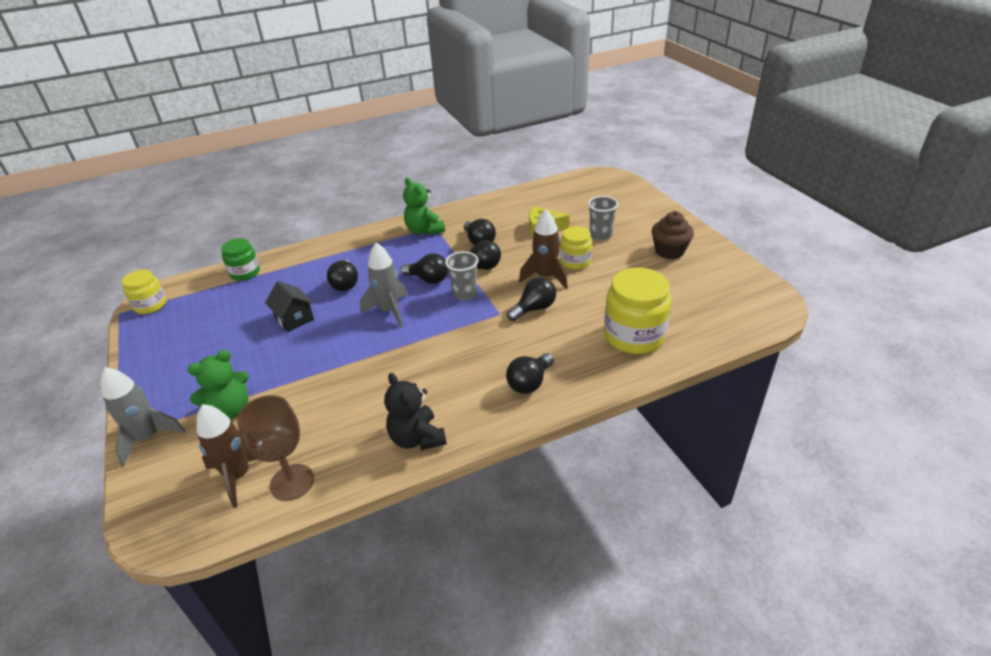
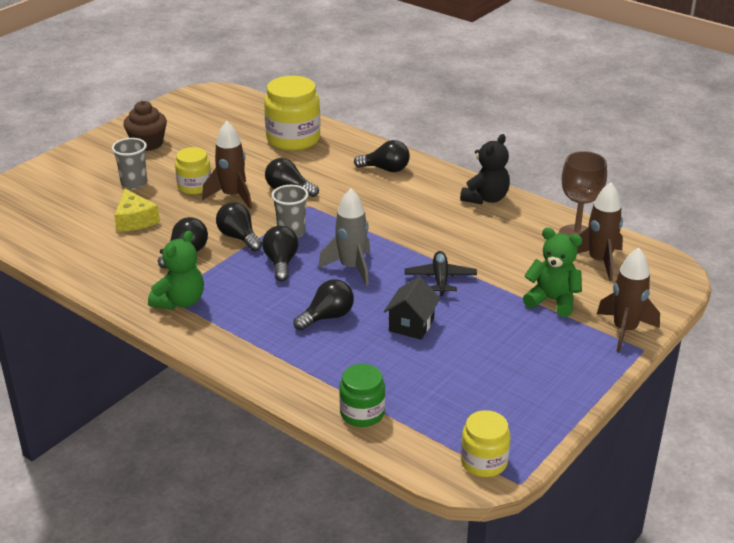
camera: 120 degrees left, 5 degrees down
grey rocket [100,367,185,466] -> brown rocket [597,247,660,352]
none -> black plane [405,251,477,296]

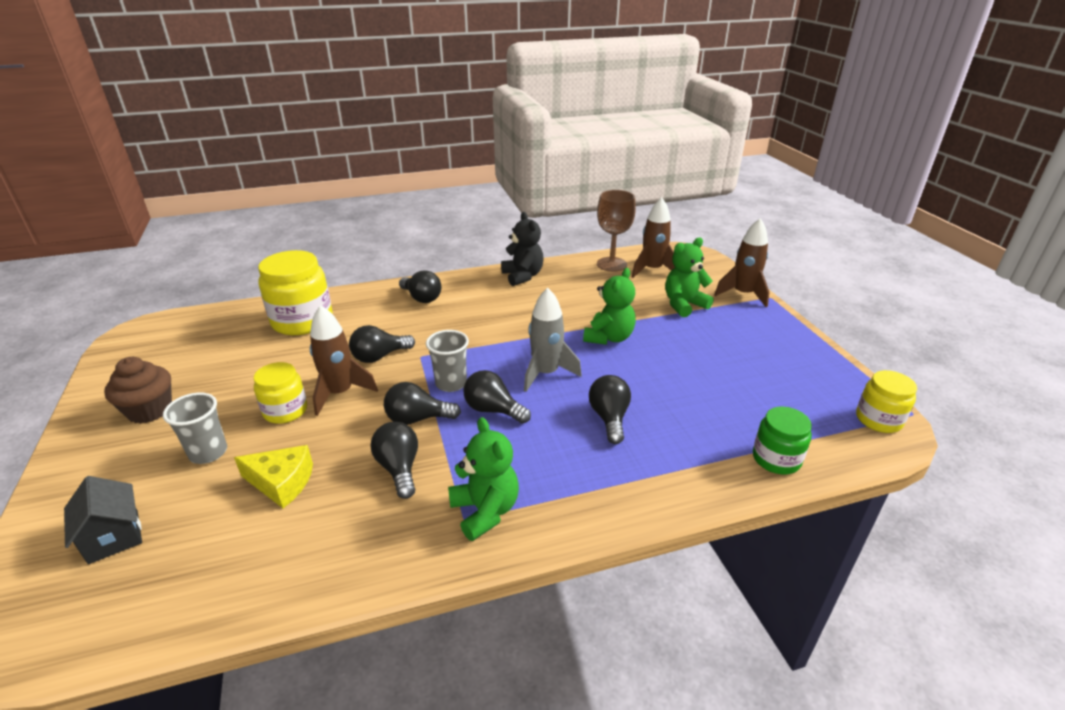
camera: 55 degrees left, 0 degrees up
black light bulb [354,140,410,172] -> black light bulb turned 90 degrees clockwise [399,270,441,303]
black house [384,276,440,340] -> black house moved to [64,476,142,564]
black plane [405,251,477,296] -> green teddy bear [583,268,636,345]

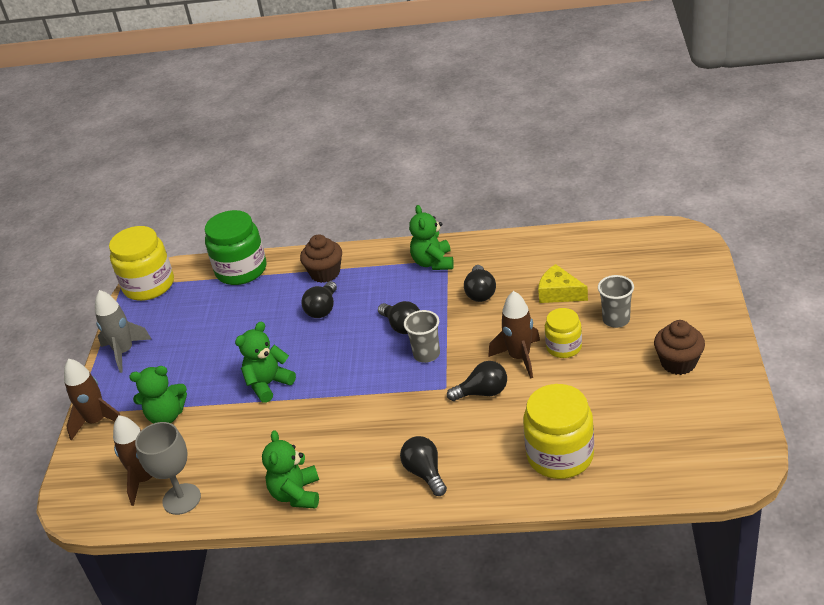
camera: 155 degrees left, 5 degrees up
black house [64,476,142,564] -> none
black light bulb [384,382,461,425] -> none
black teddy bear [501,212,544,286] -> green teddy bear [262,430,319,509]
grey rocket [524,288,582,392] -> grey rocket moved to [95,290,152,373]
brown goblet [597,190,636,272] -> grey goblet [135,422,201,515]
green jar [753,406,812,474] -> green jar [205,210,266,285], size x1.70
yellow jar [856,370,917,433] -> yellow jar [109,226,174,301], size x1.70
none -> brown cupcake [300,235,342,283]

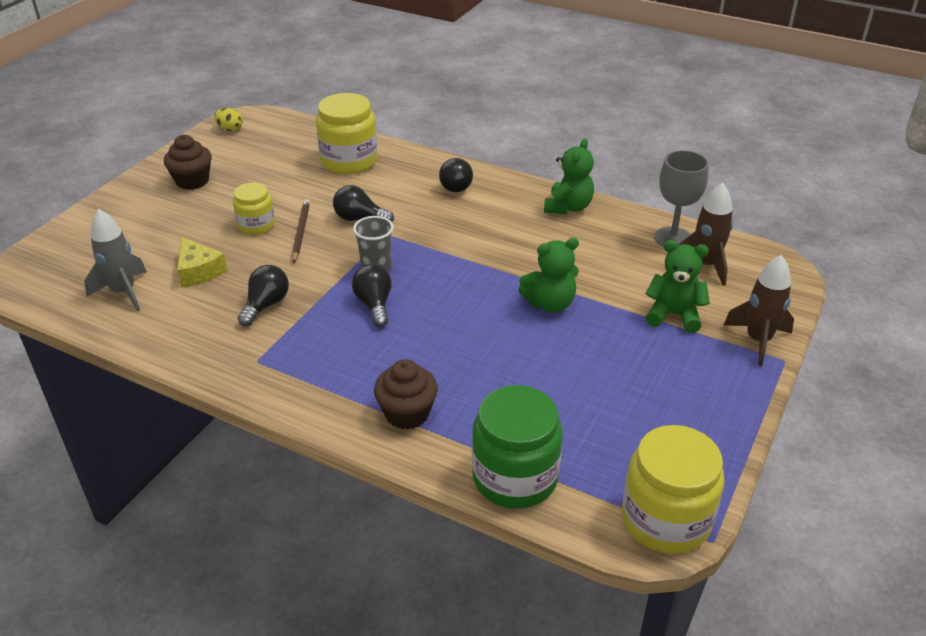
camera: 160 degrees left, 0 degrees up
grey rocket [95,290,152,373] -> grey rocket moved to [84,209,147,311]
black light bulb [301,281,337,318] -> none
green teddy bear [409,205,454,270] -> none
brown rocket [488,291,540,379] -> brown pencil [292,199,310,263]
grey cup [598,275,634,328] -> none
none -> yellow egg [214,108,243,131]

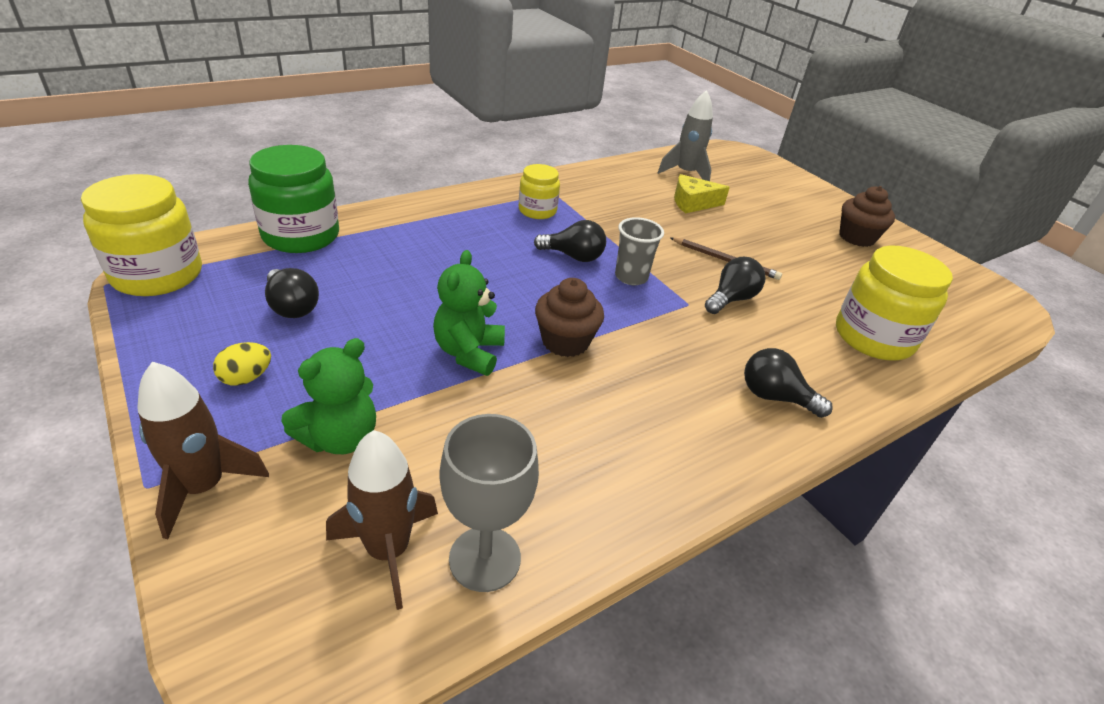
camera: 115 degrees right, 0 degrees up
yellow egg [214,108,243,131] -> yellow egg moved to [213,342,271,386]
yellow jar [233,182,275,235] -> yellow jar moved to [519,164,560,219]
black light bulb [238,265,289,326] -> black light bulb moved to [265,268,319,318]
brown cupcake [374,359,438,430] -> brown cupcake moved to [535,278,604,357]
green teddy bear [544,138,594,214] -> none

